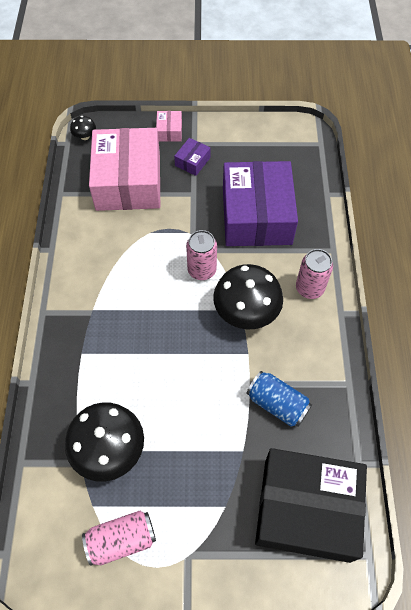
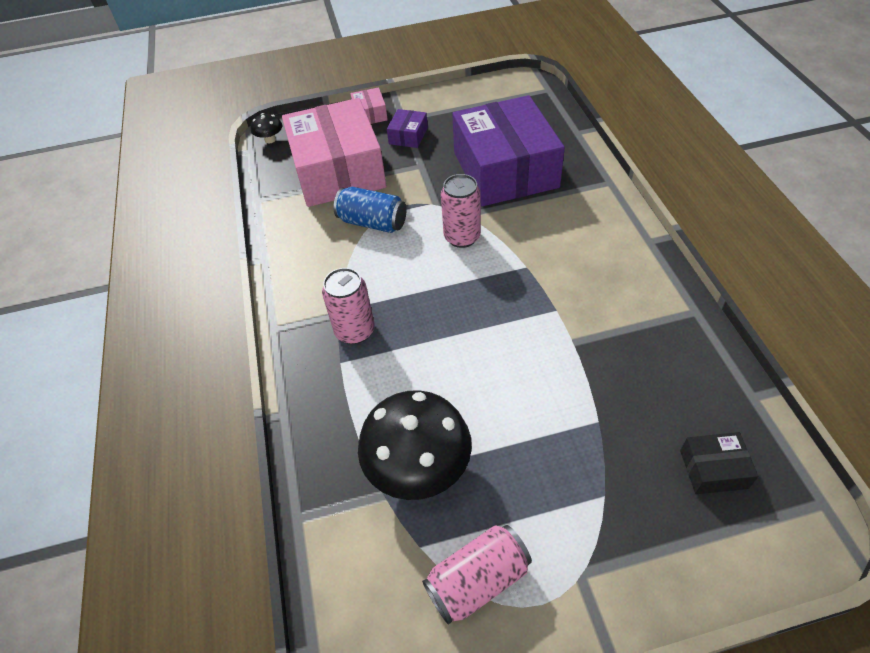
camera: 10 degrees left, 10 degrees down
black mushroom [213,264,283,329] -> none
blue can [246,371,312,427] -> blue can moved to [333,187,407,233]
black box [255,448,367,563] -> black box [680,432,758,494], size x0.40
pink can [296,249,333,299] -> pink can moved to [322,268,375,344]

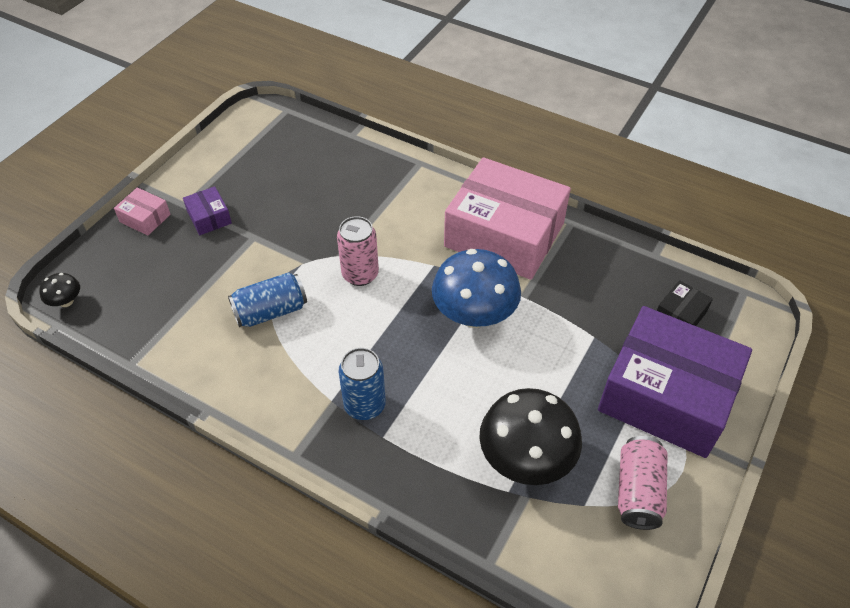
camera: 50 degrees left, 0 degrees up
pink box [282,98,386,207] -> pink box moved to [444,157,571,280]
pink can [322,268,375,344] -> blue can [338,348,386,420]
purple box [452,95,565,206] -> purple box moved to [598,306,752,458]
none -> blue mushroom [432,249,521,328]

